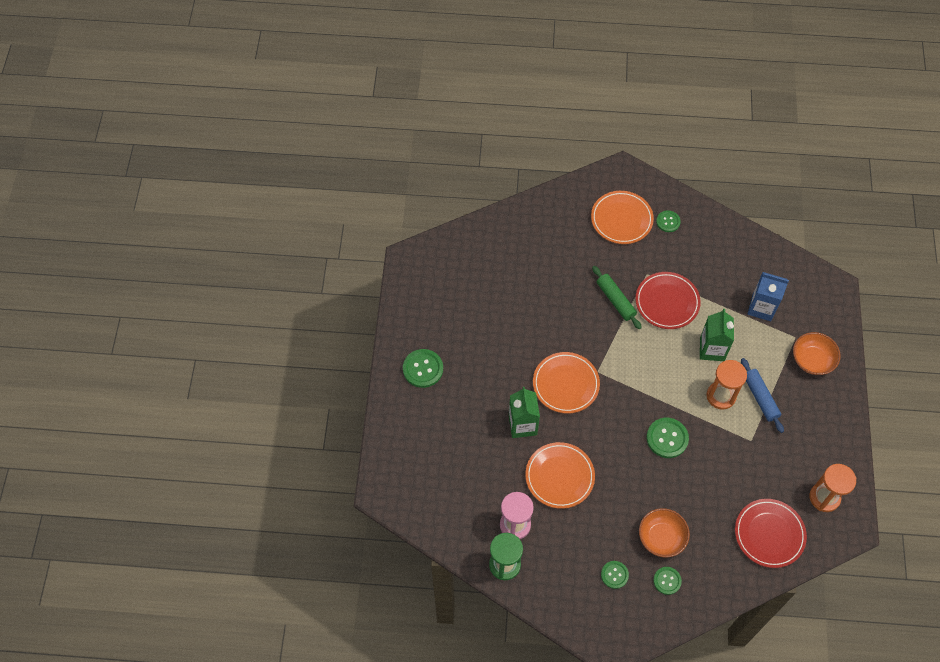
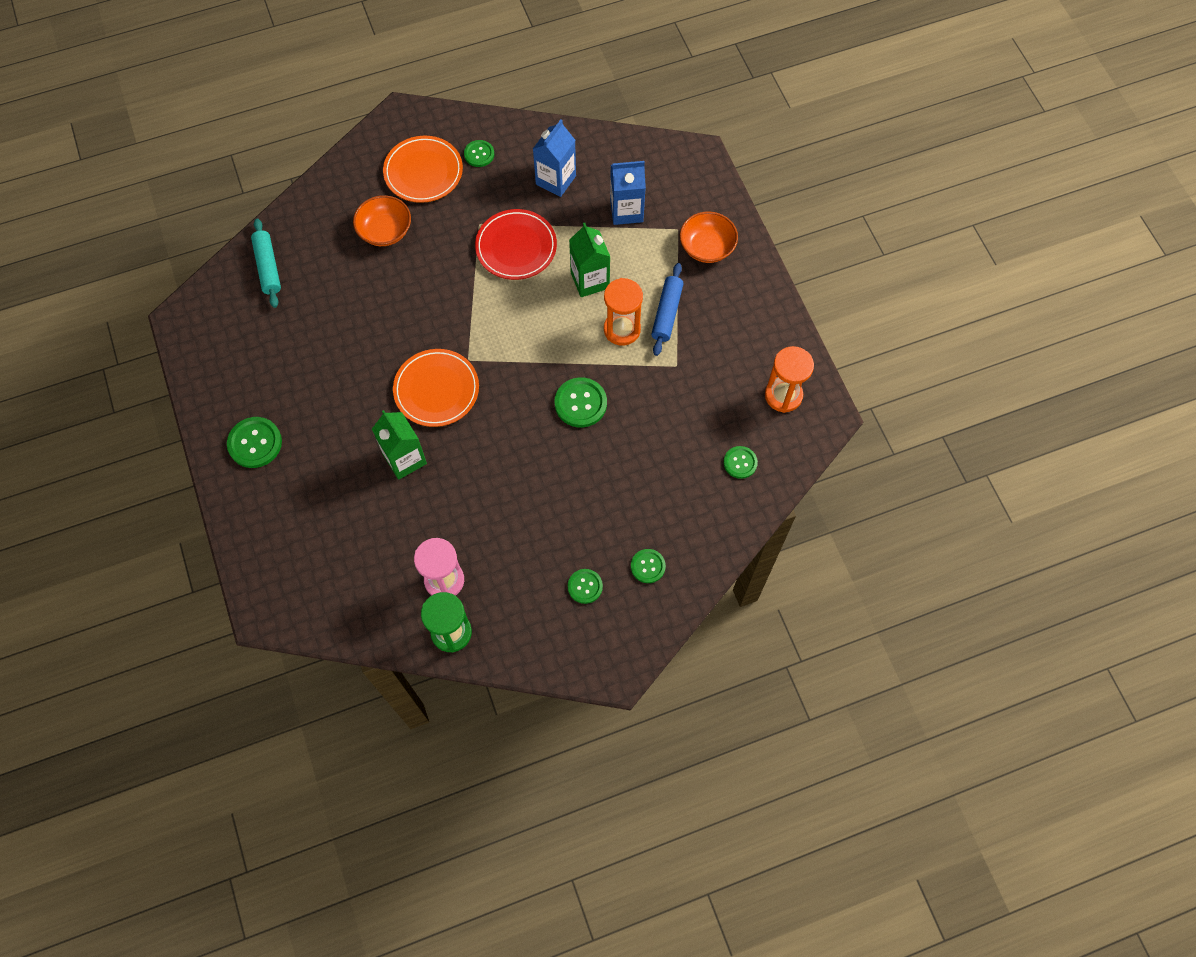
camera: 25 degrees left, 5 degrees up
orange plate [525,442,595,509] -> none
green rolling pin [592,266,642,329] -> none
orange bowl [639,508,690,557] -> orange bowl moved to [353,195,411,246]
red plate [735,499,807,568] -> green button [724,446,758,479]
blue rolling pin [741,358,784,433] -> blue rolling pin turned 60 degrees clockwise [651,263,684,356]
none -> turquoise rolling pin [251,218,281,308]
none -> blue carton [533,119,576,197]

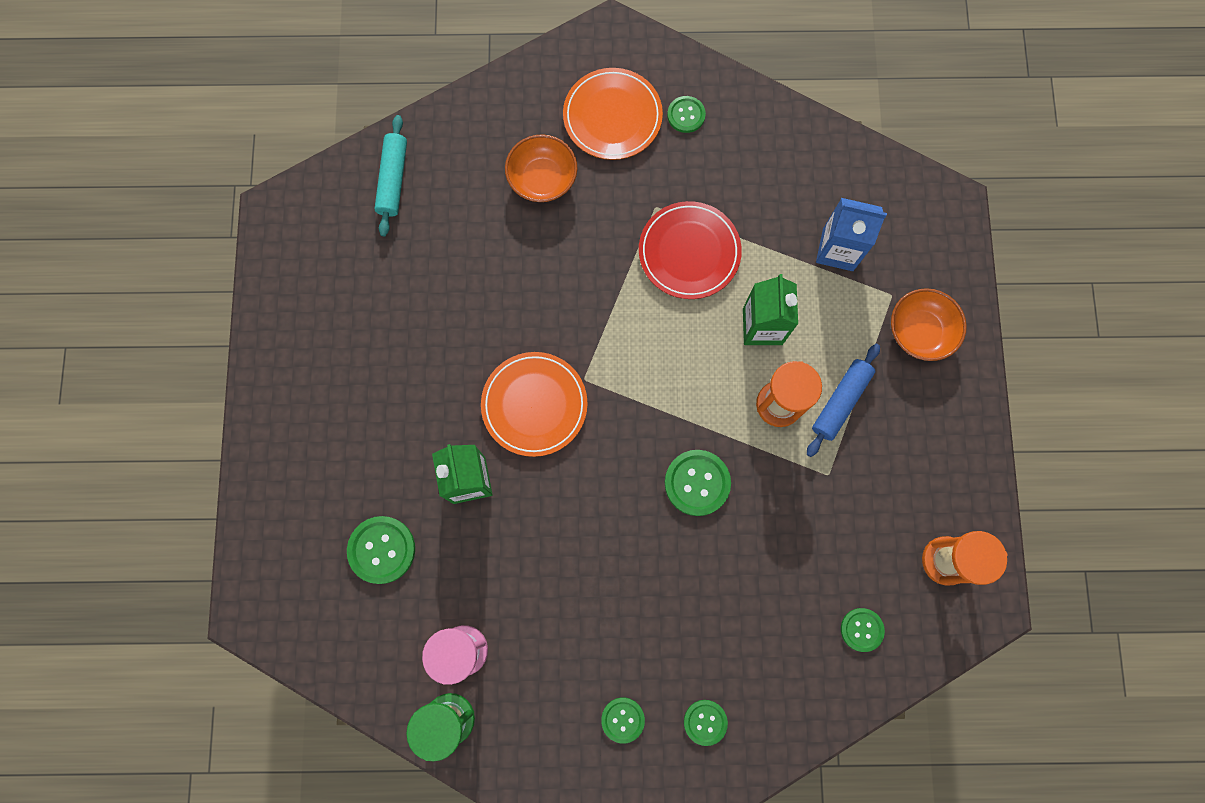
camera: 20 degrees right, 10 degrees up
green button [227,417,282,468] -> green button moved to [347,516,415,584]
blue carton [533,119,576,197] -> none

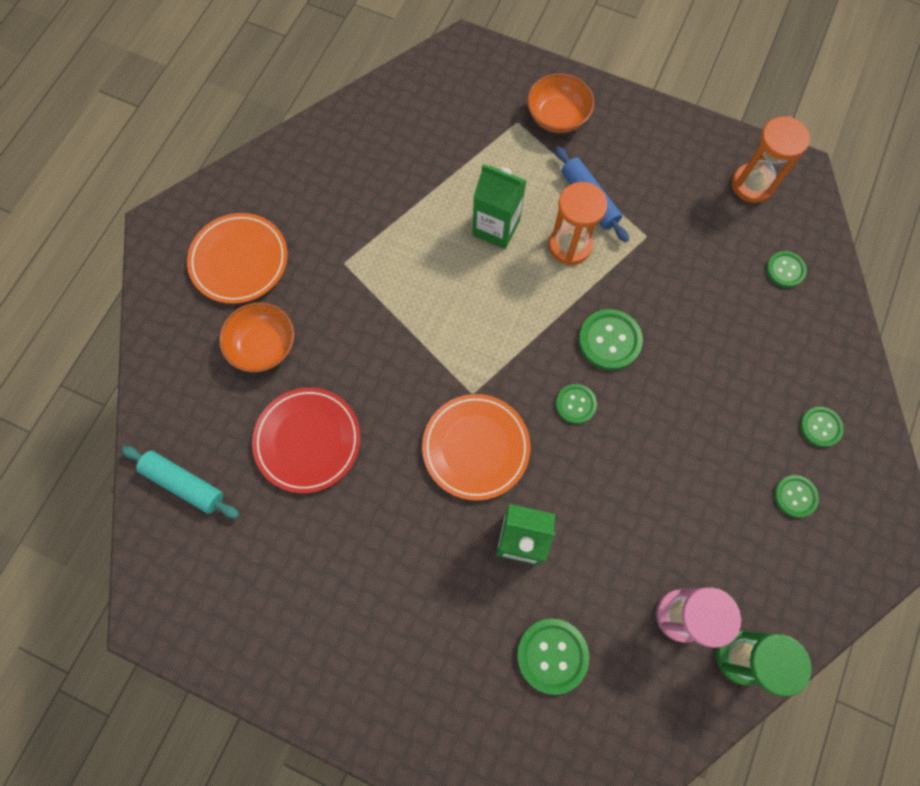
camera: 65 degrees left, 5 degrees down
red plate [639,201,742,299] -> red plate moved to [252,388,361,493]
green button [667,96,706,133] -> green button moved to [556,384,597,424]
blue carton [816,198,887,271] -> none

